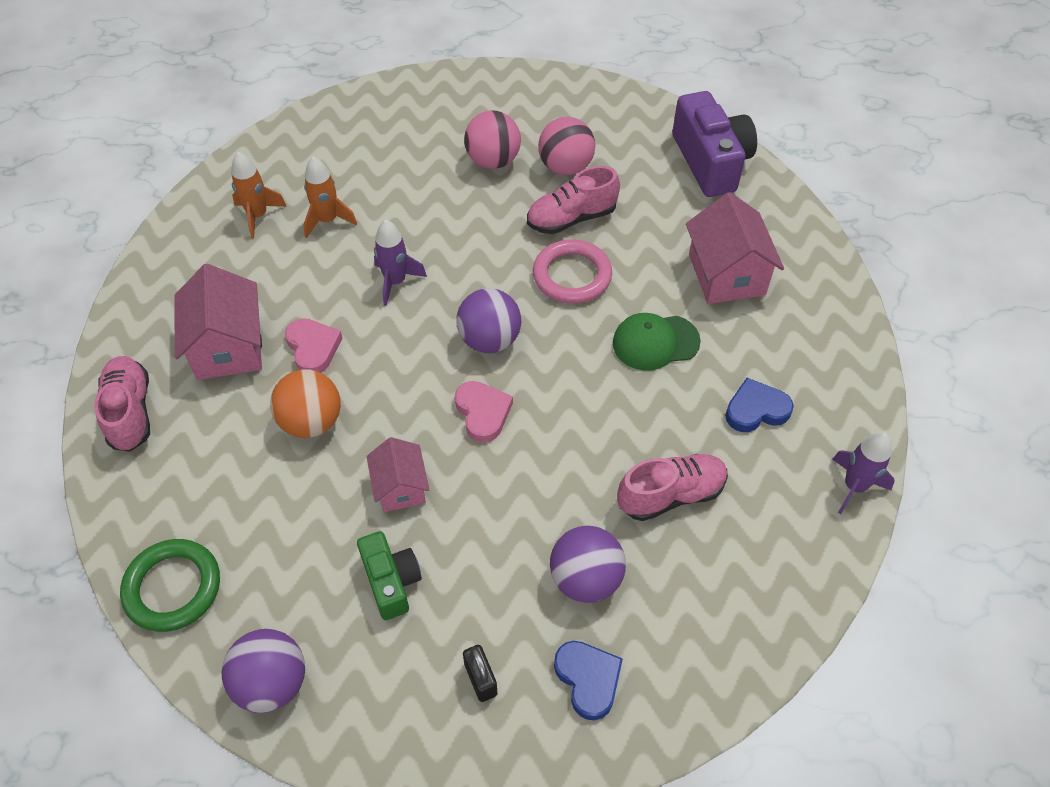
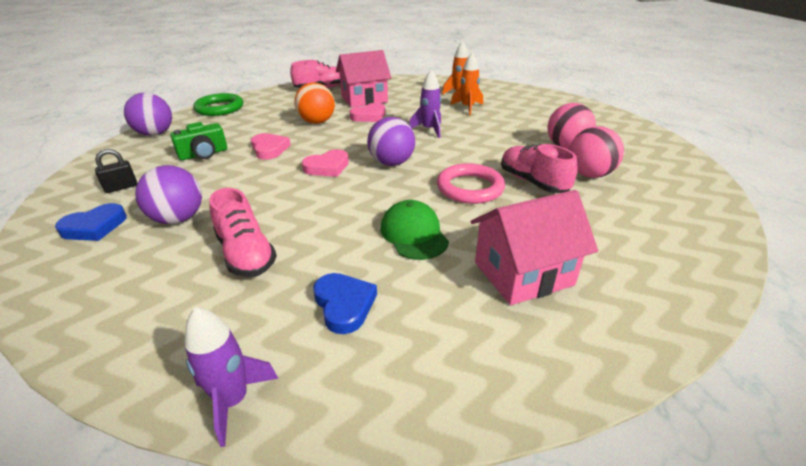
camera: 80 degrees right, 20 degrees down
pink house [366,437,429,512] -> pink heart [251,133,290,160]
purple camera [672,91,757,197] -> none

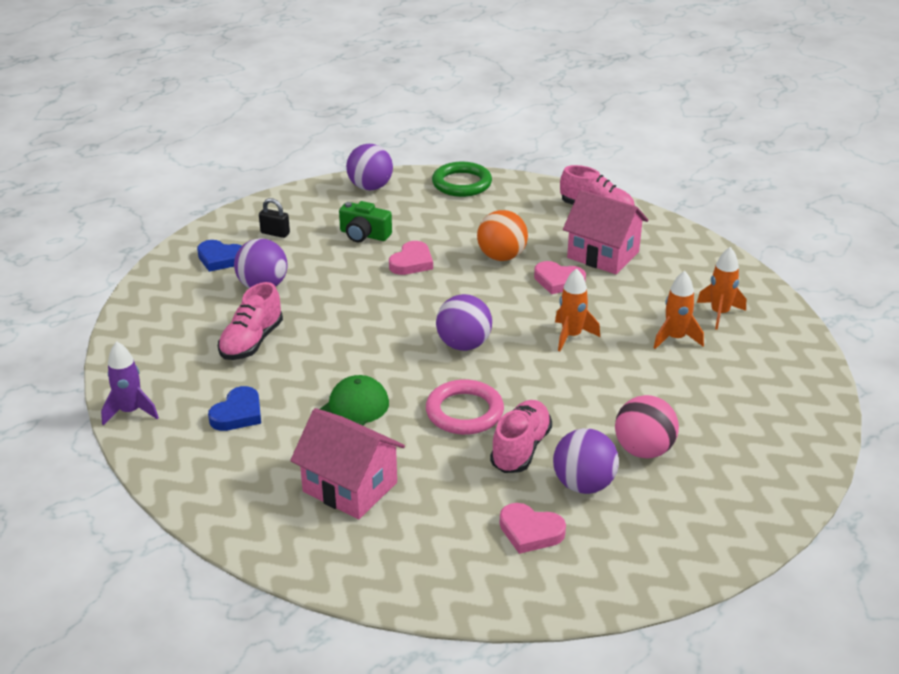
camera: 55 degrees right, 0 degrees up
pink heart [302,149,349,177] -> pink heart moved to [500,503,566,554]
purple rocket [409,69,441,138] -> orange rocket [555,268,600,351]
pink ball [569,127,624,178] -> purple ball [553,428,619,494]

